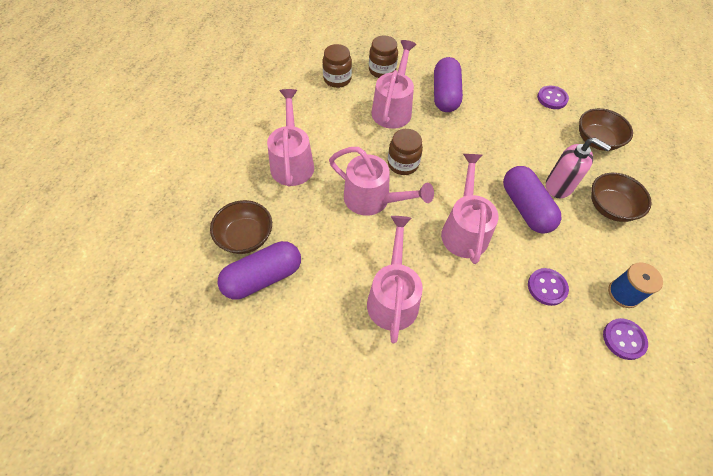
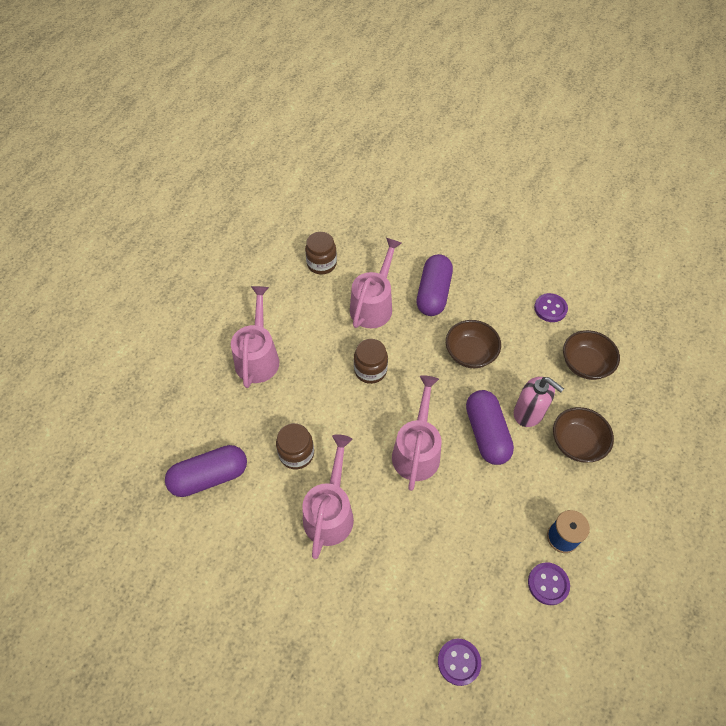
camera: 10 degrees right, 0 degrees up
brown bowl [210,200,272,254] -> brown bowl moved to [446,320,501,368]
pink watering can [329,147,434,216] -> none
brown jar [369,35,398,78] -> brown jar moved to [276,423,314,469]
purple button [528,268,569,306] -> purple button moved to [438,639,481,686]

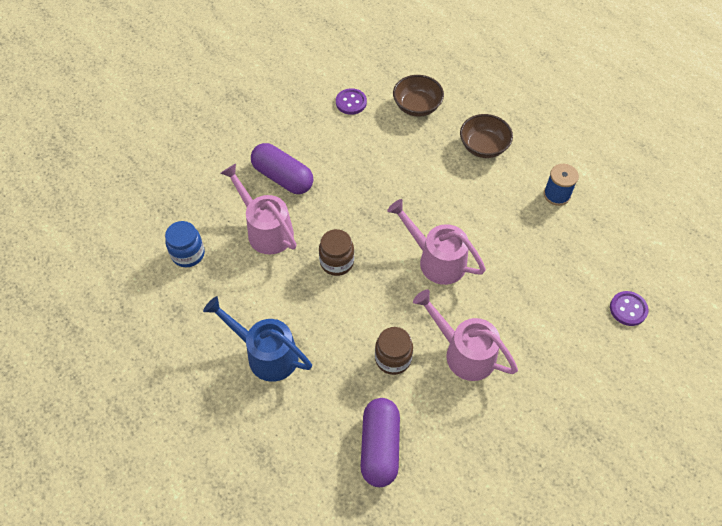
camera: 65 degrees left, 0 degrees up
pink watering can [231,286,279,388] -> blue watering can [203,296,312,382]
brown jar [305,232,337,275] -> blue jar [165,221,205,267]
brown bowl [446,320,501,368] -> none
purple capsule [466,390,514,465] -> none
pink soap dispenser [514,377,564,427] -> none
purple button [528,562,570,605] -> none

